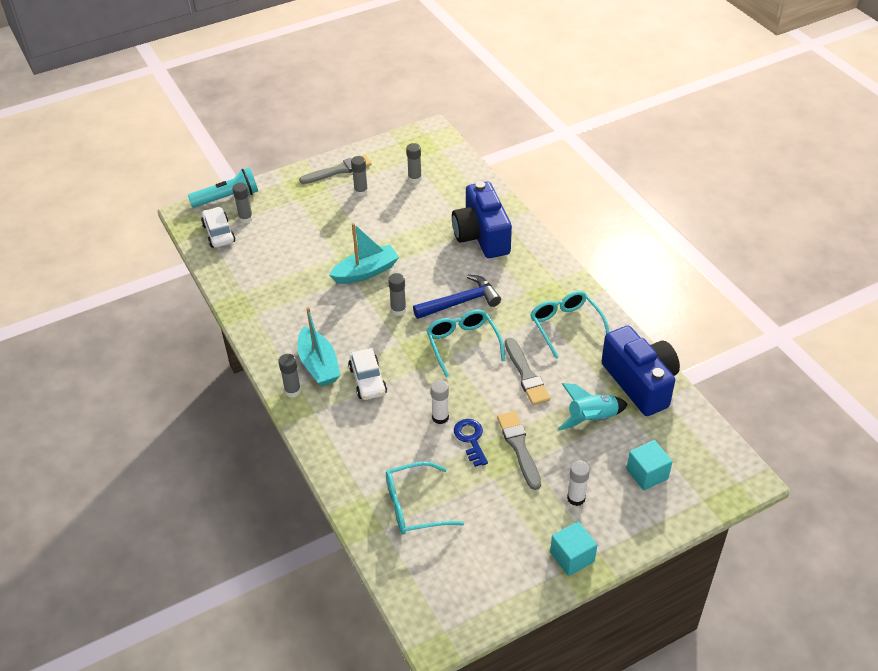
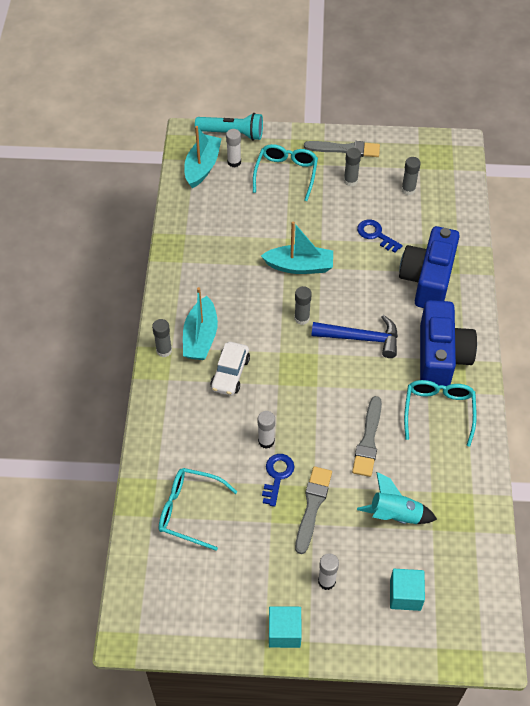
camera: 30 degrees right, 10 degrees up
white car [201,207,236,248] -> turquoise boat [184,126,222,188]
grey glue stick [232,183,253,223] -> white glue stick [226,129,241,167]
turquoise glasses [426,310,505,377] -> turquoise glasses moved to [253,144,318,201]
blue camera [602,325,680,416] -> blue camera moved to [420,300,477,386]
none -> blue key [357,219,403,253]

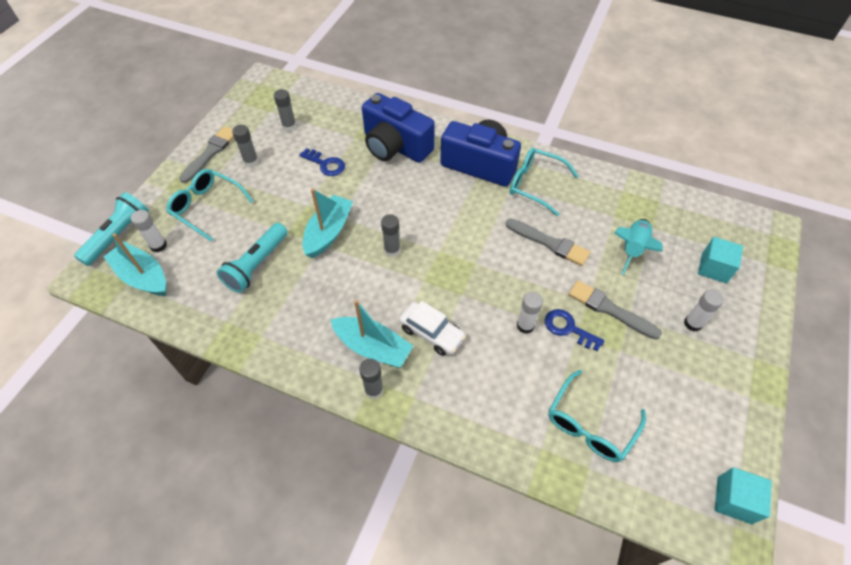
camera: 70 degrees left, 0 degrees up
turquoise cube [269,606,302,648] -> turquoise cube moved to [715,467,772,524]
blue hammer [312,315,398,358] -> none
blue key [357,219,403,253] -> blue key turned 120 degrees counterclockwise [299,148,345,176]
none -> turquoise flashlight [217,223,288,293]

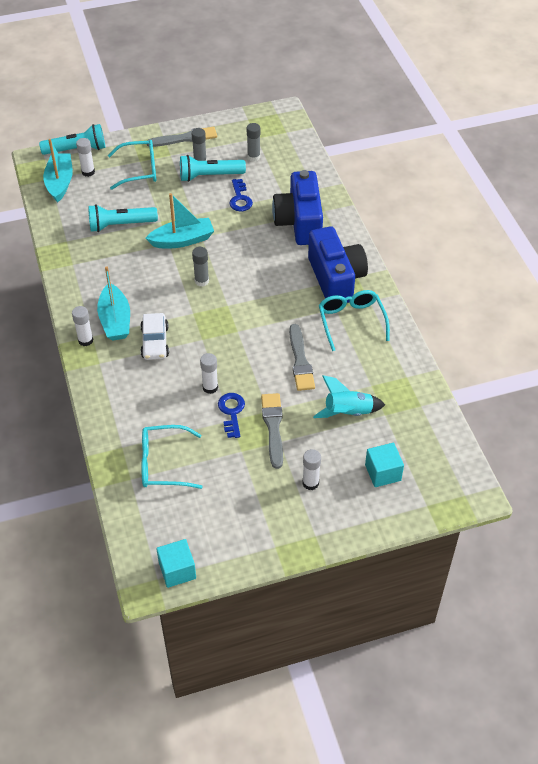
camera: 50 degrees right, 5 degrees down
turquoise glasses [166,169,253,242] -> turquoise glasses turned 90 degrees clockwise [108,140,157,190]
grey glue stick [359,359,384,399] -> white glue stick [72,306,93,346]
none -> turquoise flashlight [180,155,246,182]

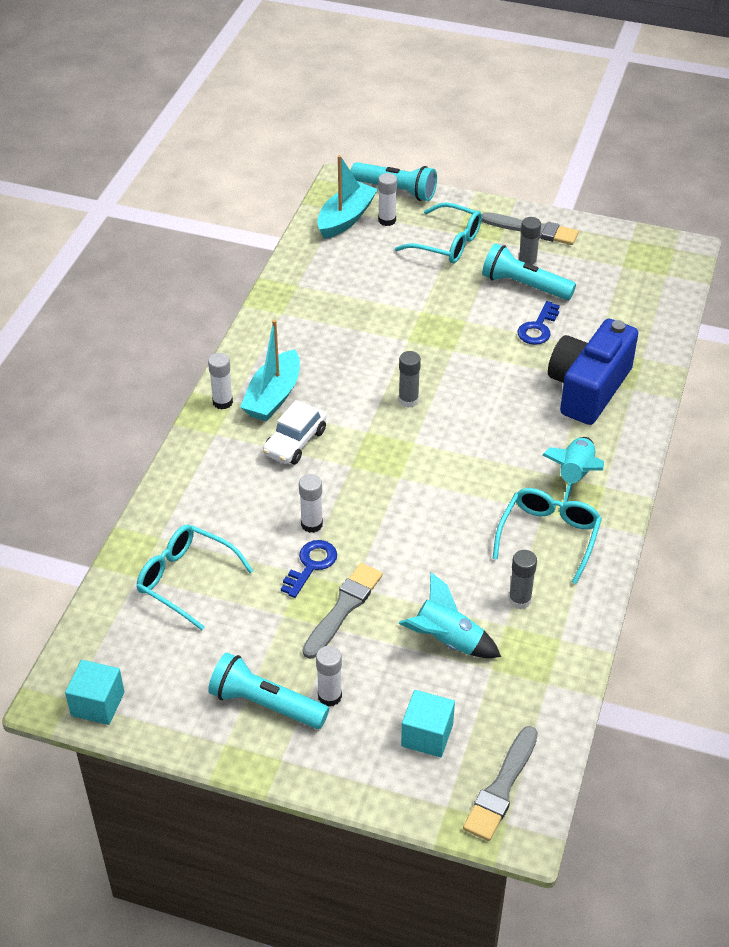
camera: 35 degrees right, 5 degrees down
turquoise flashlight [88,204,158,232] -> turquoise flashlight moved to [208,652,329,729]
turquoise boat [146,193,214,248] -> none
grey glue stick [247,123,260,161] -> grey glue stick moved to [509,550,537,609]
grey brush [289,324,315,391] -> grey brush moved to [463,726,538,841]
blue camera [308,226,368,303] -> turquoise rocket [543,437,604,503]

